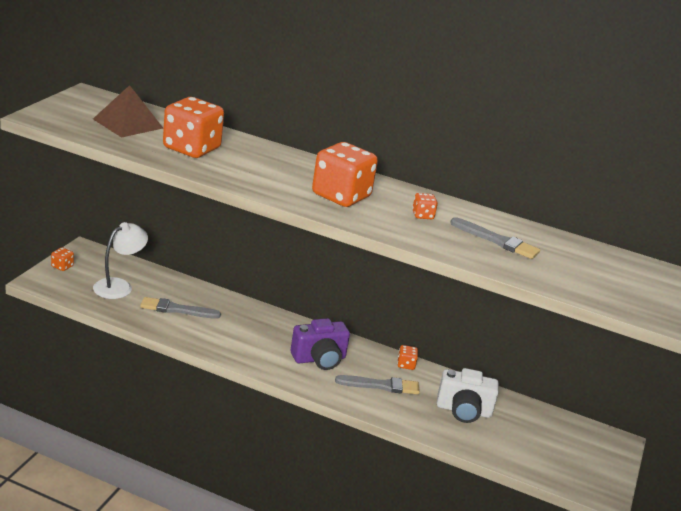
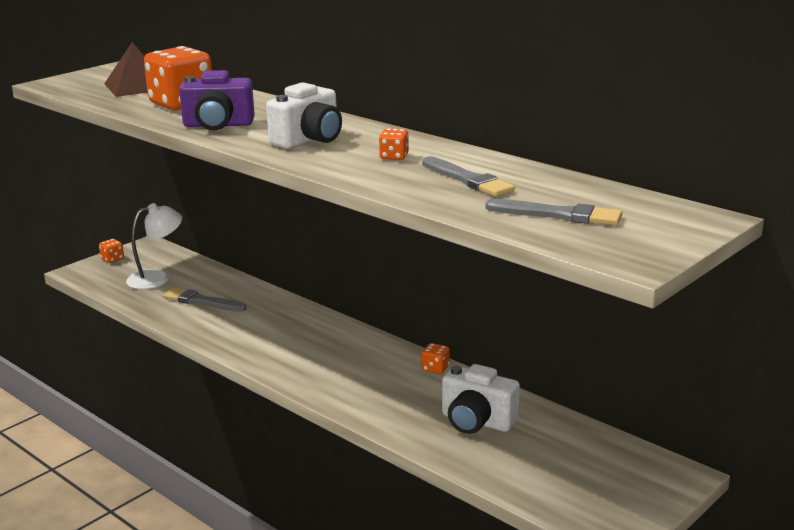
camera: 25 degrees right, 5 degrees down
purple camera [291,318,350,370] -> purple camera moved to [179,70,255,130]
orange dice [312,142,378,207] -> white camera [266,82,342,149]
grey brush [335,375,420,394] -> grey brush moved to [486,199,622,225]

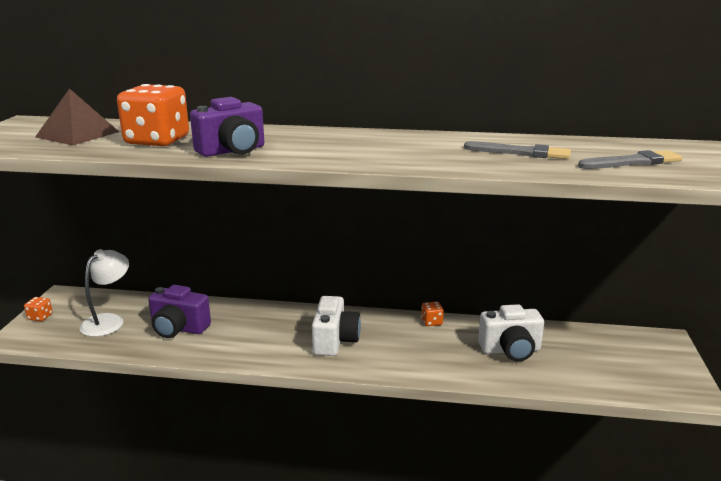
camera: 35 degrees left, 0 degrees up
grey brush [163,288,246,312] -> purple camera [148,285,211,338]
white camera [266,82,342,149] -> white camera moved to [312,296,361,356]
orange dice [379,129,409,160] -> none

